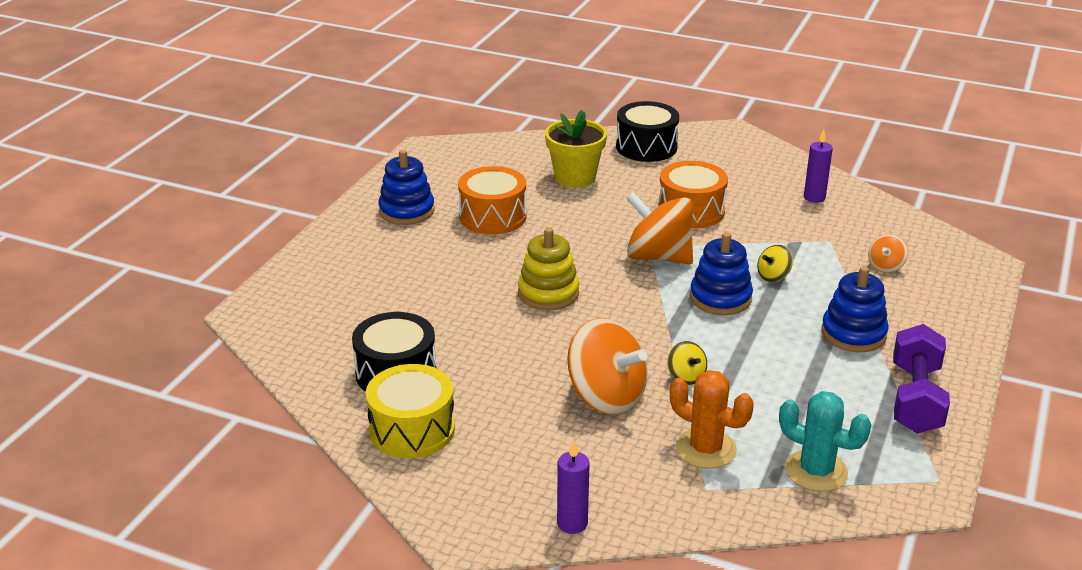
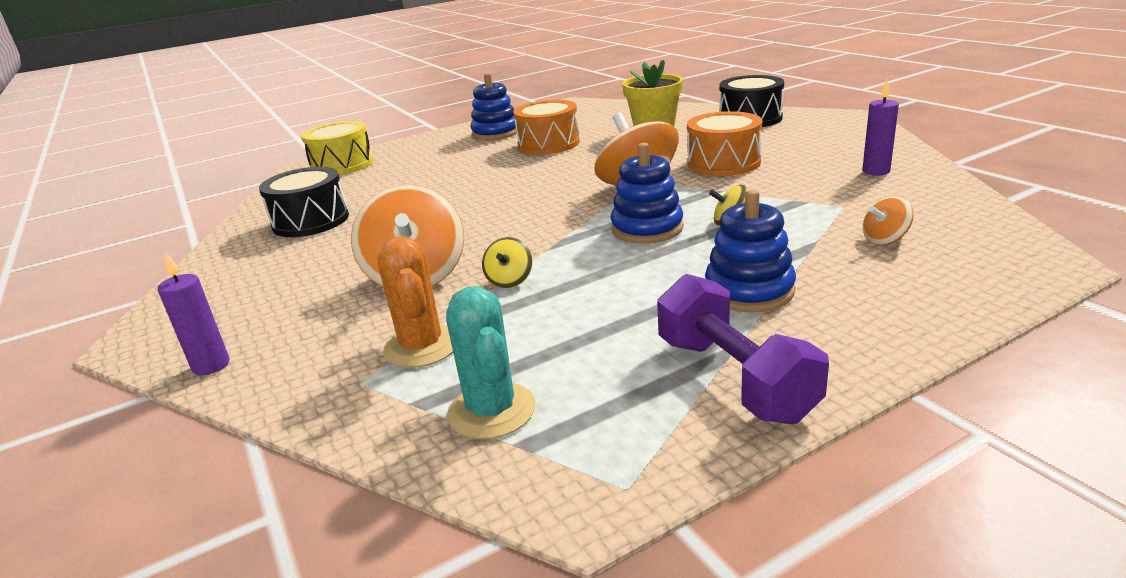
camera: 40 degrees right, 5 degrees down
yellow drum [366,364,455,458] -> yellow drum moved to [301,121,374,175]
yellow stacking toy [518,228,579,310] -> none
purple dumbbell [893,324,950,434] -> purple dumbbell turned 75 degrees counterclockwise [657,274,829,424]

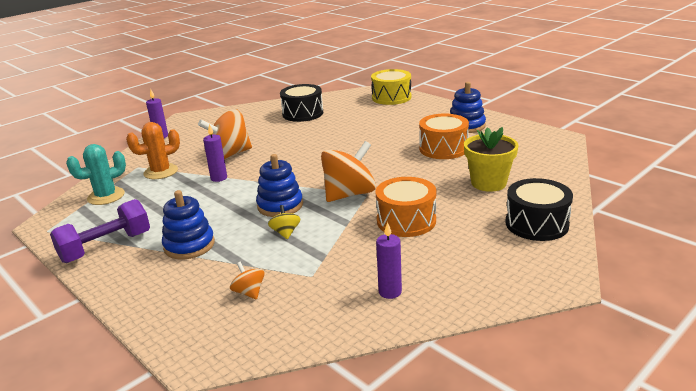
camera: 75 degrees right, 0 degrees up
yellow spinning top [482,237,533,288] -> purple candle [203,124,227,182]

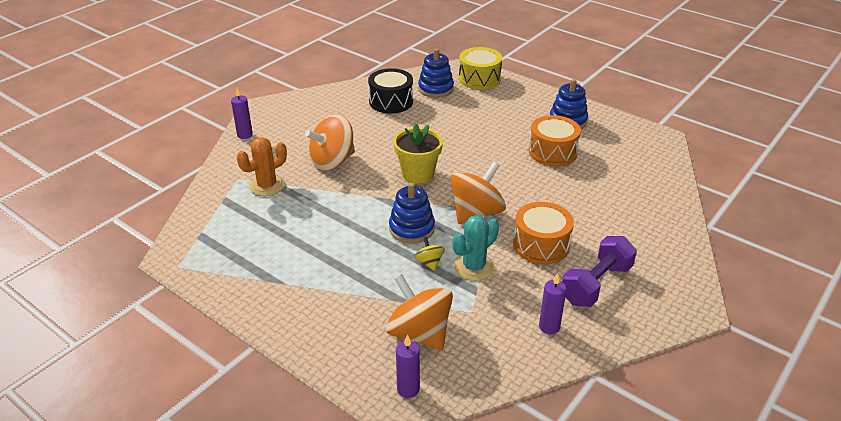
camera: 10 degrees left, 10 degrees up
purple dumbbell [50,199,150,263] -> purple dumbbell moved to [562,236,637,307]
turquoise cactus [66,144,126,205] -> turquoise cactus moved to [452,215,499,281]
blue stacking toy [162,190,215,259] -> blue stacking toy moved to [418,49,454,98]
purple candle [203,124,227,182] -> purple candle moved to [396,335,420,398]
orange spinning top [230,262,265,299] -> orange spinning top [386,274,453,350], size x2.16
yellow flower pot [464,127,519,192] -> yellow flower pot moved to [393,123,443,183]
black drum [506,178,573,241] -> none

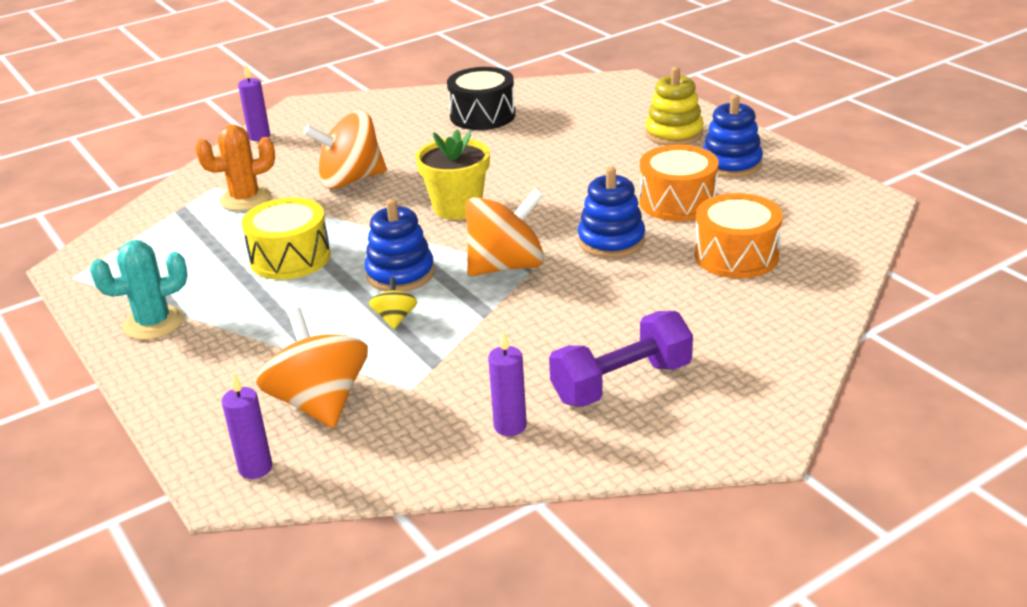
camera: 20 degrees right, 5 degrees down
blue stacking toy [418,49,454,98] -> blue stacking toy moved to [578,167,645,258]
turquoise cactus [452,215,499,281] -> turquoise cactus moved to [90,240,188,340]
yellow drum [459,47,502,90] -> yellow drum moved to [242,197,331,280]
orange drum [513,202,574,264] -> orange drum moved to [695,193,782,278]
none -> yellow stacking toy [645,67,704,146]

